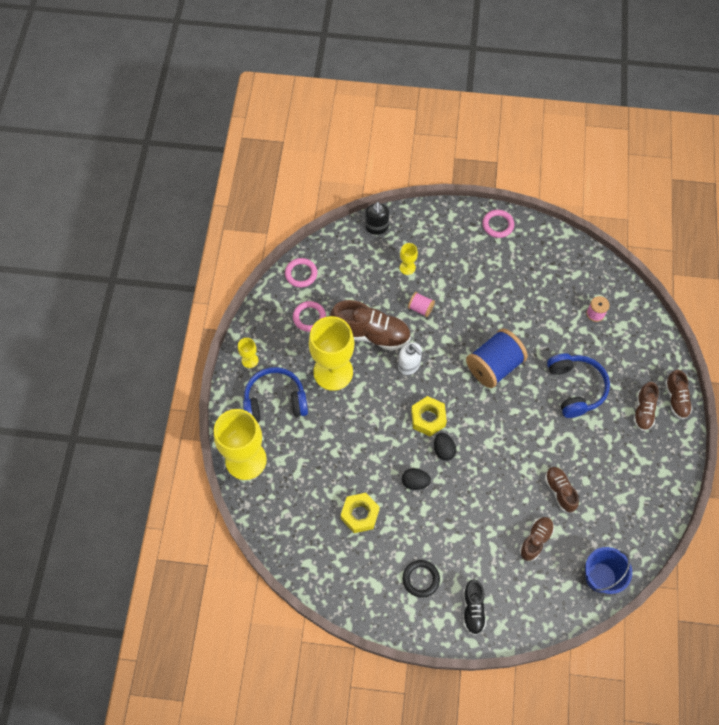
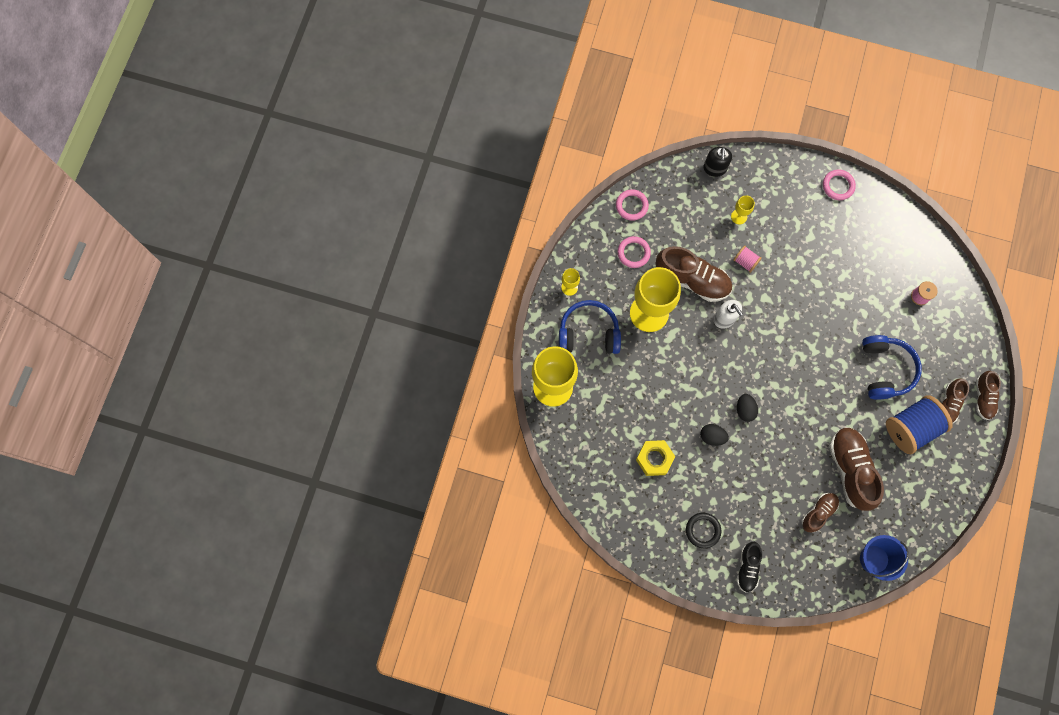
camera: 10 degrees right, 10 degrees up
yellow nut [411,396,447,436] -> none
blue spool [466,329,528,388] -> blue spool moved to [886,395,953,454]
brown shoe [545,467,579,512] -> brown shoe [829,427,884,511], size x1.75

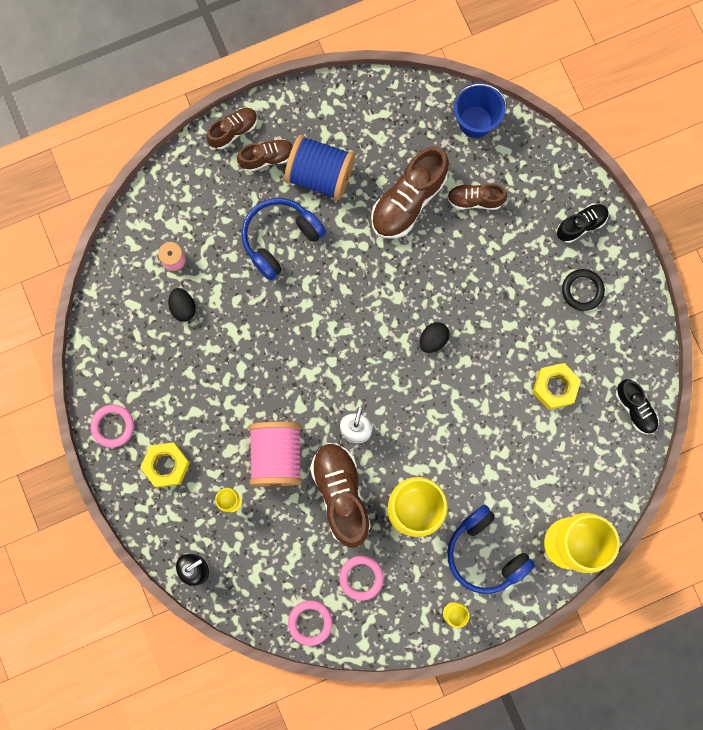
camera: 130 degrees left, 5 degrees up
black egg [700,424,729,446] -> black egg moved to [168,288,196,322]
pink spool [733,245,762,273] -> pink spool [249,422,302,486], size x2.12
none -> yellow nut [140,442,190,488]
none -> black shoe [616,379,659,435]

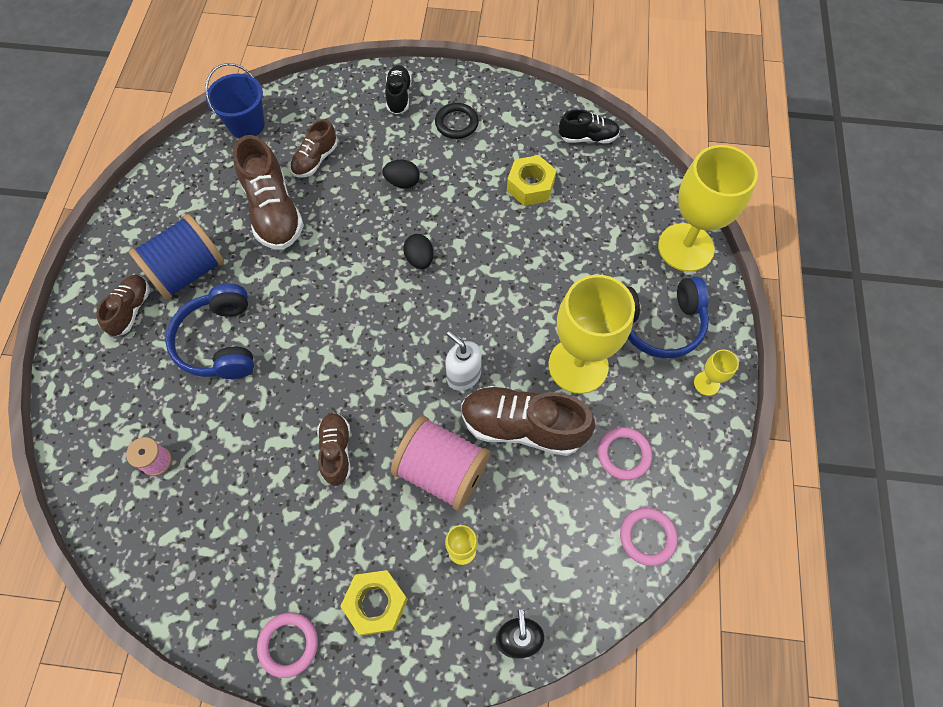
camera: 60 degrees left, 15 degrees down
black egg [168,288,196,322] -> black egg moved to [383,160,420,189]
brown shoe [206,108,258,149] -> brown shoe moved to [317,413,351,486]

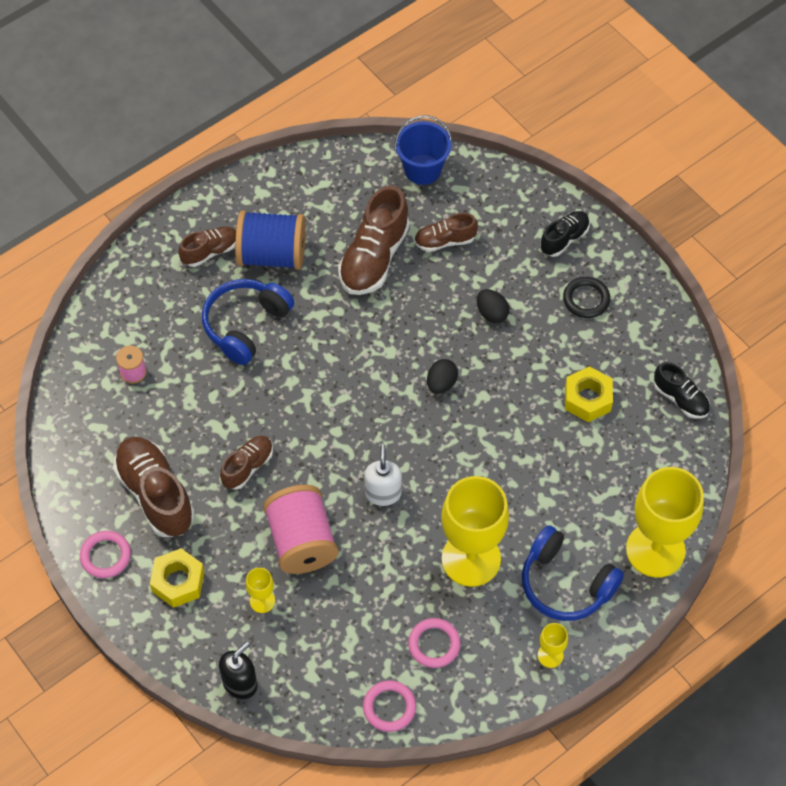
camera: 45 degrees right, 5 degrees down
brown shoe [461,386,595,456] -> brown shoe moved to [113,437,195,537]

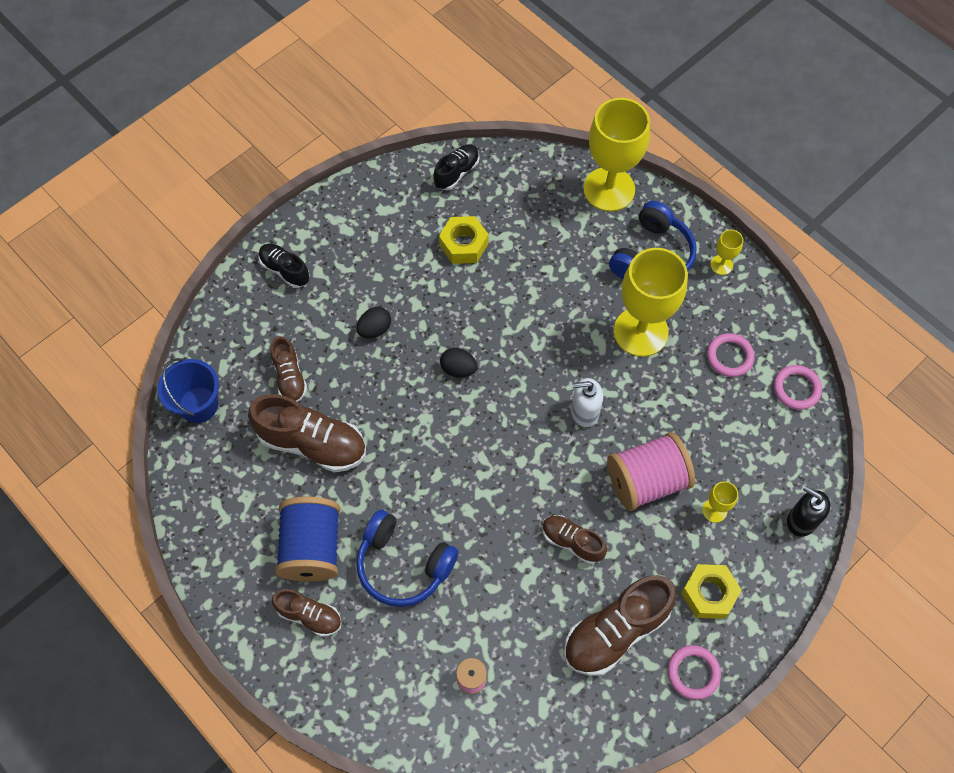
camera: 95 degrees left, 5 degrees up
brown shoe [178,227,236,267] -> brown shoe turned 150 degrees clockwise [272,589,342,637]
black ring [563,277,610,318] -> none

